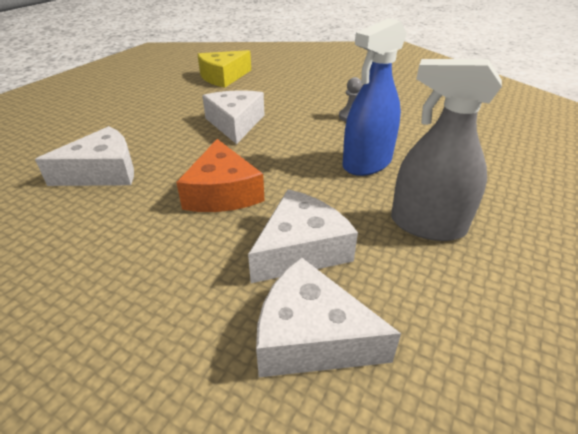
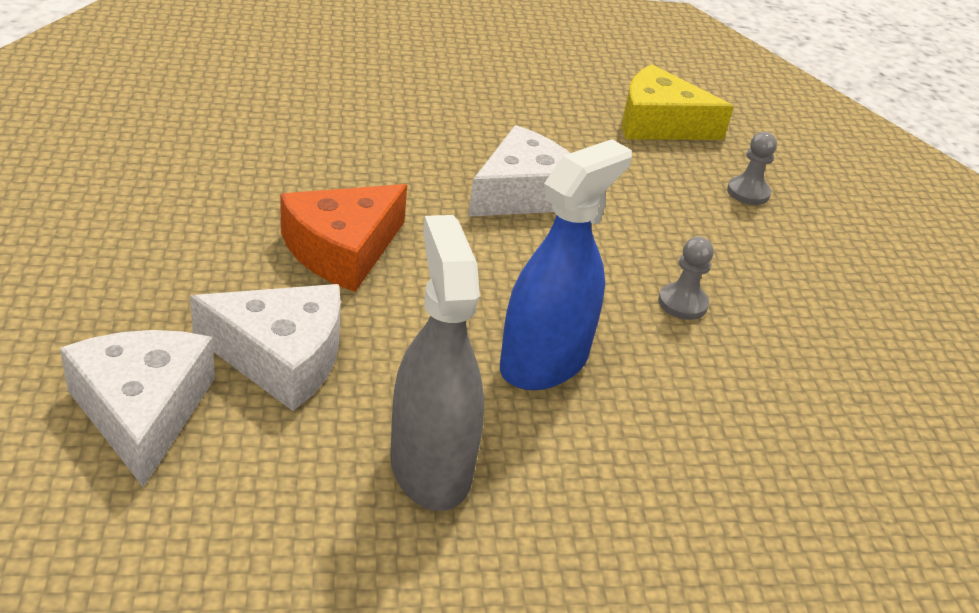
camera: 50 degrees right, 0 degrees up
white cheese [35,126,134,186] -> none
blue spray bottle [343,18,407,176] -> blue spray bottle turned 120 degrees clockwise [500,139,632,390]
none -> grey pawn [727,132,777,205]

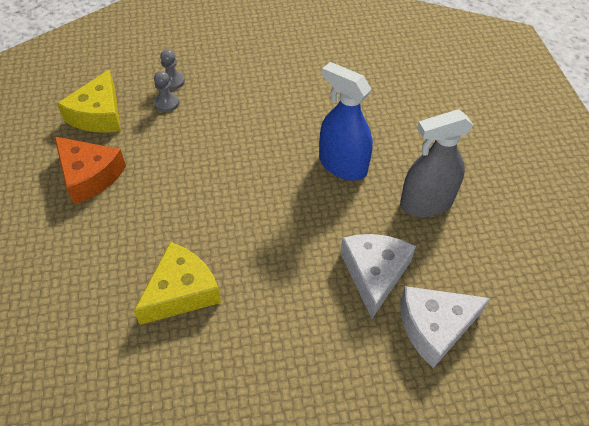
camera: 90 degrees left, 15 degrees up
orange cheese [280,184,407,292] -> orange cheese moved to [54,136,126,204]
white cheese [468,125,570,217] -> none
grey pawn [658,237,714,320] -> grey pawn moved to [154,71,179,112]
none -> yellow cheese [134,242,221,325]

